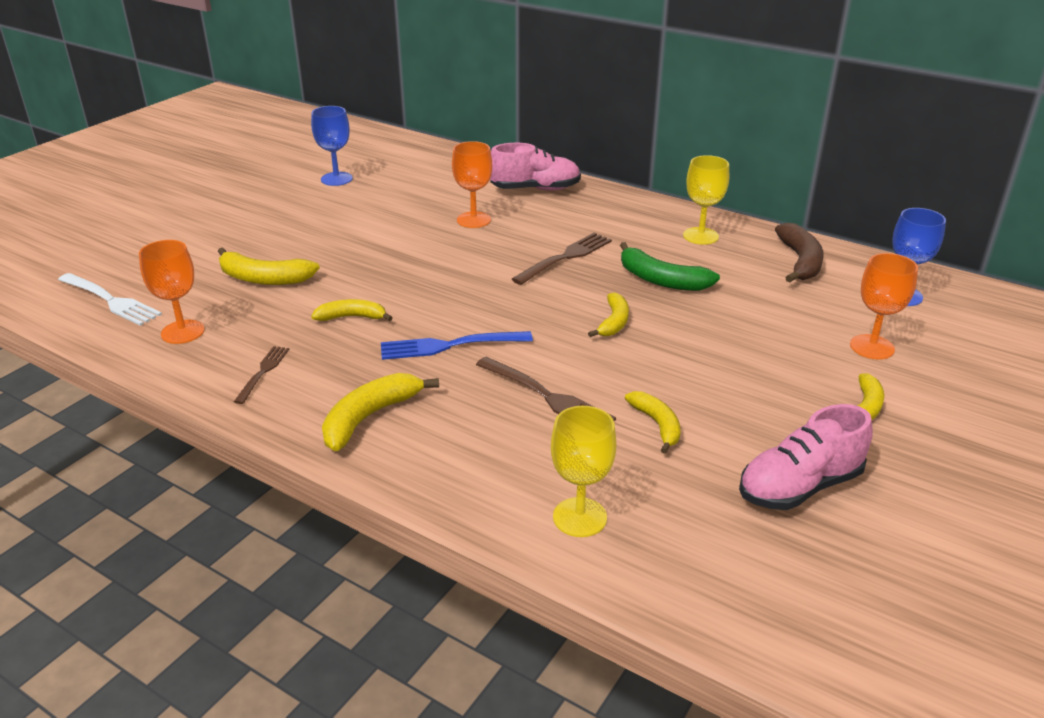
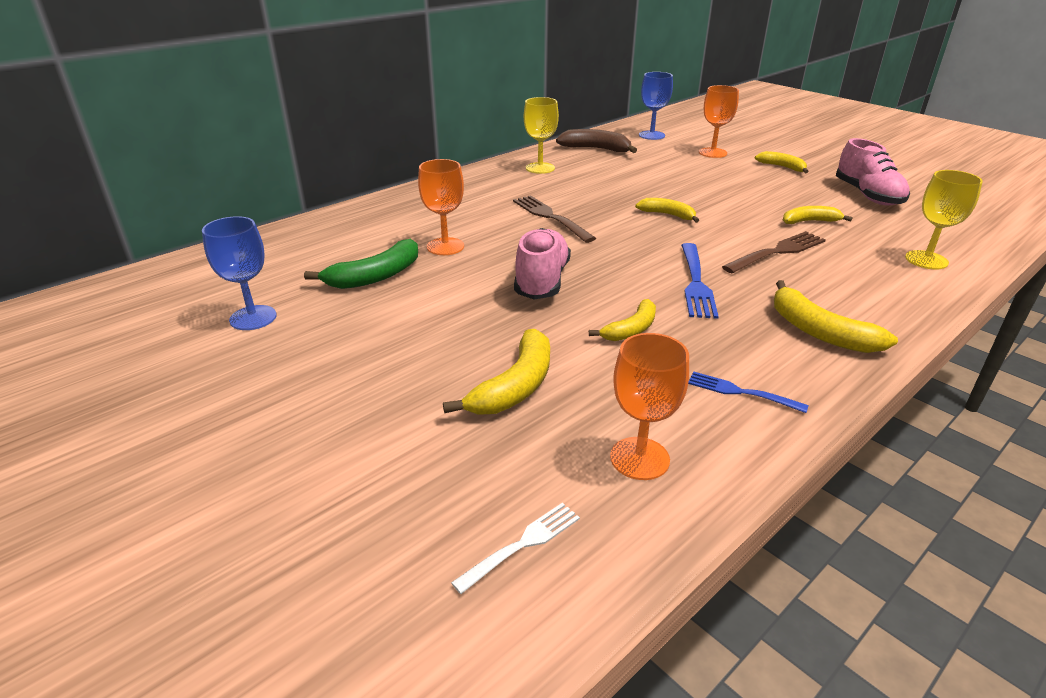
camera: 75 degrees left, 0 degrees up
white fork [58,273,162,326] -> white fork [451,503,580,594], size x0.62
brown fork [234,346,289,404] -> blue fork [688,371,809,413]
yellow banana [311,299,393,321] -> yellow banana turned 150 degrees counterclockwise [589,299,656,341]
pink shoe [490,143,581,191] -> pink shoe moved to [514,228,571,299]
green banana [620,242,720,291] -> green banana moved to [304,239,418,289]

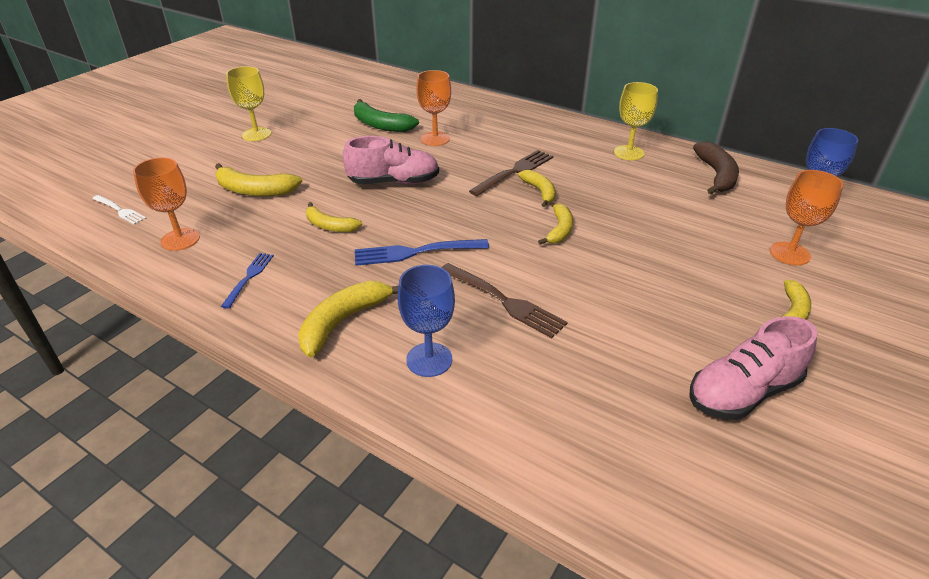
camera: 75 degrees right, 5 degrees up
blue goblet [202,216,277,330] -> blue goblet moved to [398,265,455,377]
yellow banana [783,206,853,224] -> yellow banana moved to [518,170,556,207]
yellow goblet [905,170,983,270] -> yellow goblet moved to [226,66,271,141]

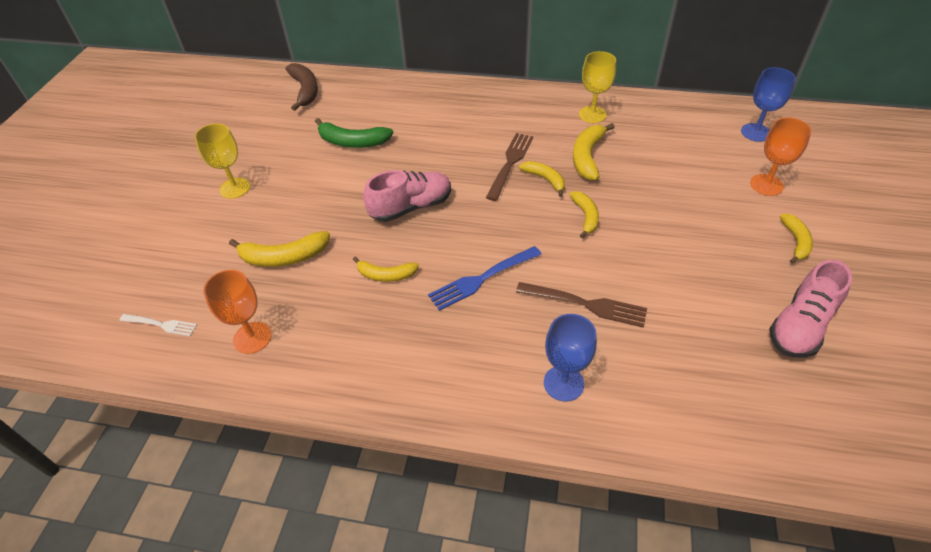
camera: 20 degrees left, 10 degrees up
blue fork [221,253,274,309] -> none
yellow banana [298,281,398,357] -> yellow banana moved to [573,123,615,180]
orange goblet [416,70,451,146] -> none
brown banana [693,141,739,194] -> brown banana moved to [286,63,318,111]

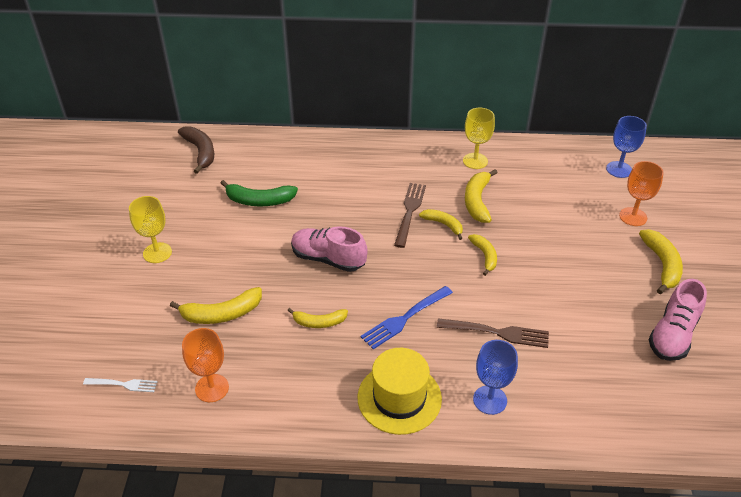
camera: 10 degrees left, 5 degrees down
pink shoe [363,170,451,222] -> pink shoe turned 120 degrees counterclockwise [291,226,368,272]
yellow banana [780,214,813,264] -> yellow banana [639,229,683,294], size x1.53
none -> yellow hat [358,348,442,435]

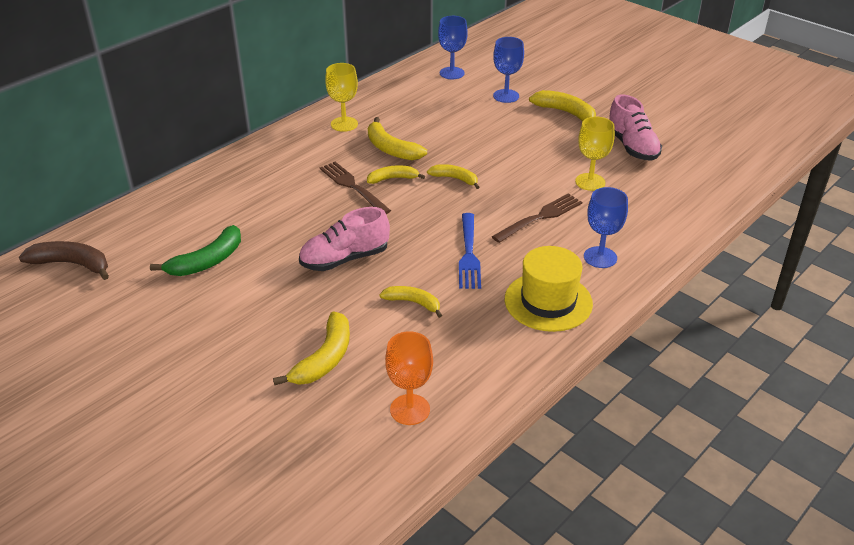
camera: 50 degrees left, 5 degrees down
white fork [83,378,158,392] -> none
yellow goblet [129,196,172,263] -> yellow goblet moved to [575,117,615,191]
yellow banana [287,308,348,328] -> yellow banana turned 105 degrees counterclockwise [380,286,442,318]
orange goblet [619,161,664,226] -> blue goblet [493,37,524,103]

